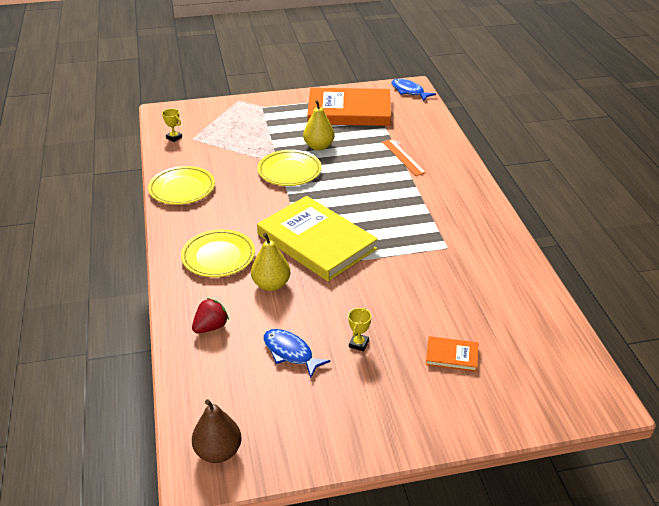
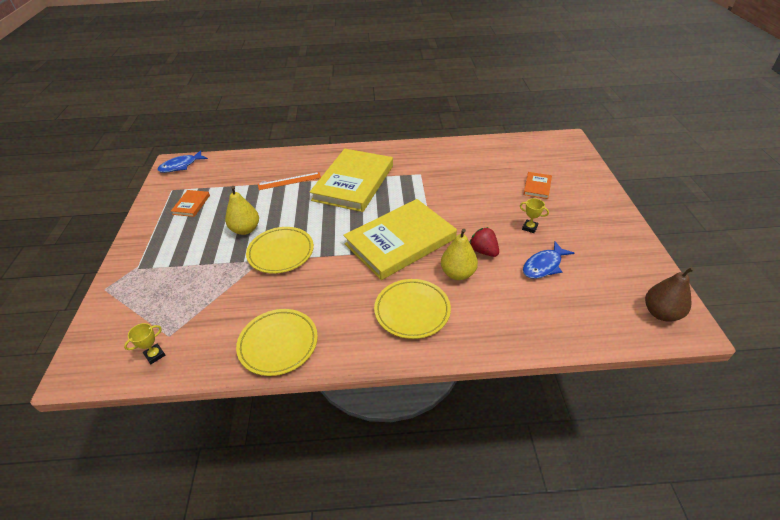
camera: 80 degrees left, 5 degrees up
red strawberry [192,298,229,333] -> red strawberry moved to [469,227,499,257]
orange book [307,88,391,126] -> orange book [171,190,210,217], size x0.42
none -> yellow book [310,149,393,212]

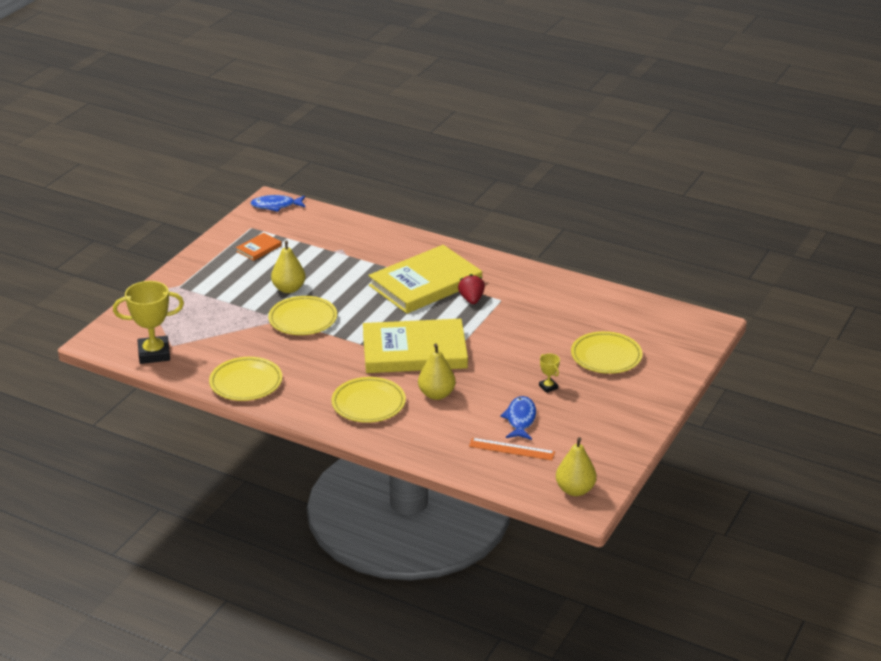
camera: 30 degrees right, 10 degrees down
yellow trophy [124,323,165,364] -> yellow trophy [113,281,184,364], size x2.19
orange ruler [258,172,321,190] -> orange ruler moved to [469,438,555,460]
red strawberry [469,227,499,257] -> red strawberry moved to [458,274,485,304]
orange book [523,172,552,199] -> yellow plate [571,331,643,374]
blue fish [523,242,574,279] -> blue fish turned 105 degrees clockwise [500,396,536,440]
brown pear [645,267,694,321] -> yellow pear [556,437,597,496]

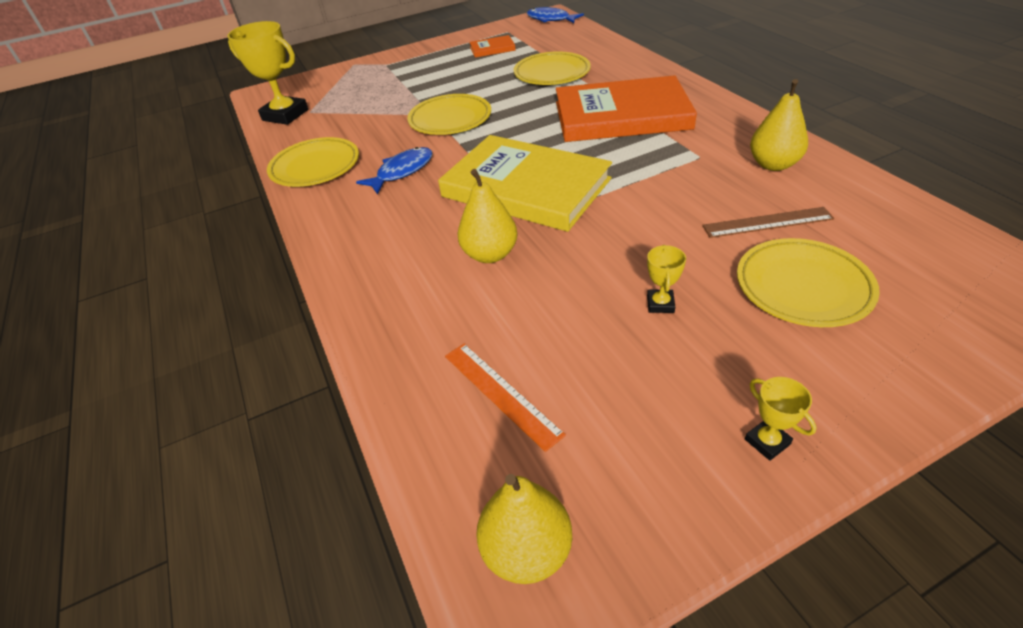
camera: 40 degrees right, 10 degrees up
yellow pear [271,240,306,293] -> yellow pear moved to [750,79,808,171]
yellow plate [331,377,406,423] -> yellow plate moved to [514,51,591,85]
yellow book [368,245,482,314] -> orange book [556,75,697,142]
red strawberry [458,274,485,304] -> none
blue fish [500,396,536,440] -> blue fish moved to [356,147,432,194]
none -> brown ruler [702,207,834,238]
none -> yellow trophy [745,377,817,461]

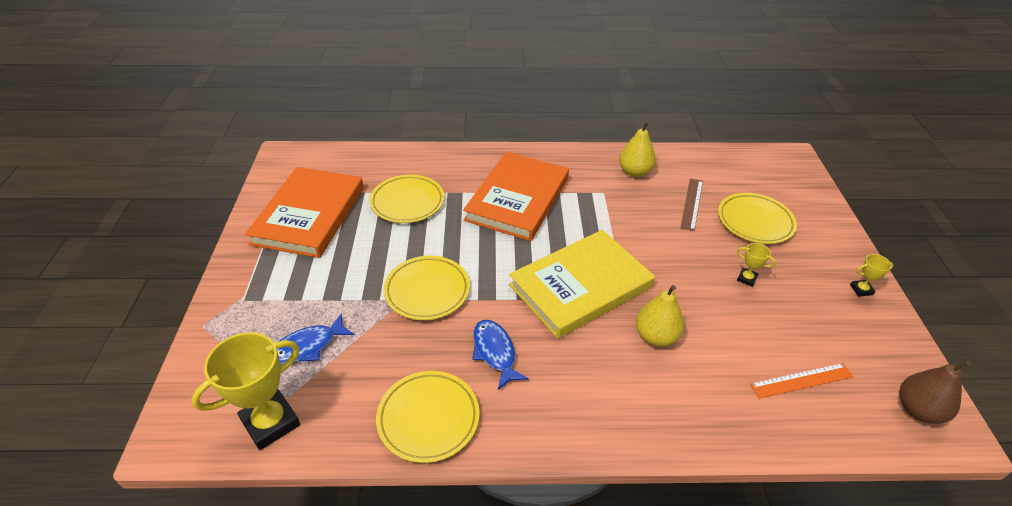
camera: 70 degrees left, 0 degrees up
orange book [469,35,516,58] -> orange book [245,167,364,258], size x2.40
yellow pear [476,474,572,584] -> brown pear [899,361,971,424]
blue fish [527,7,584,23] -> blue fish moved to [277,314,354,365]

